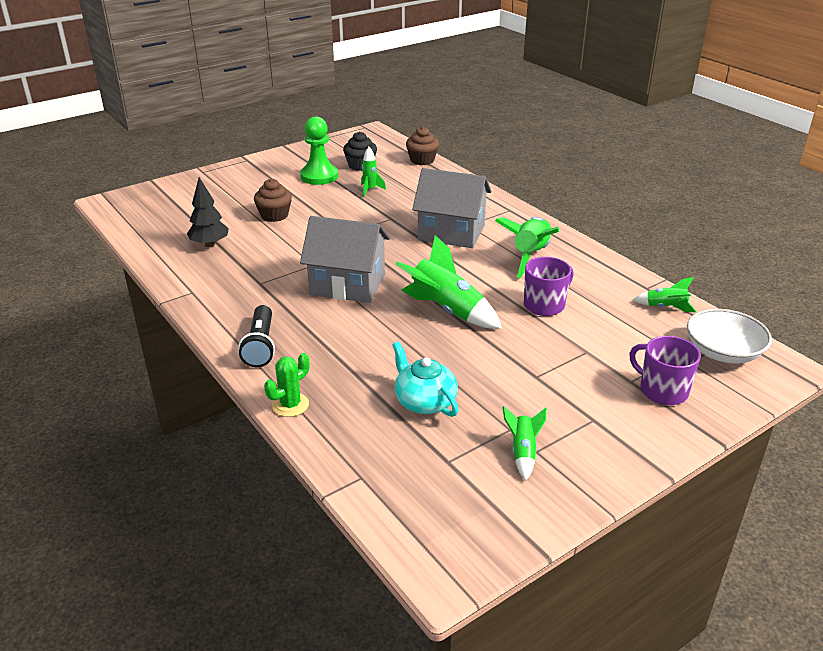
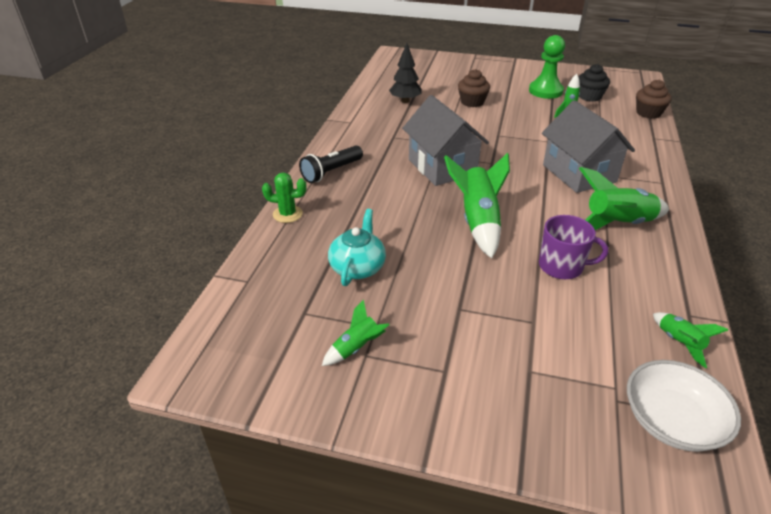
camera: 50 degrees right, 5 degrees up
purple mug [629,336,701,405] -> none

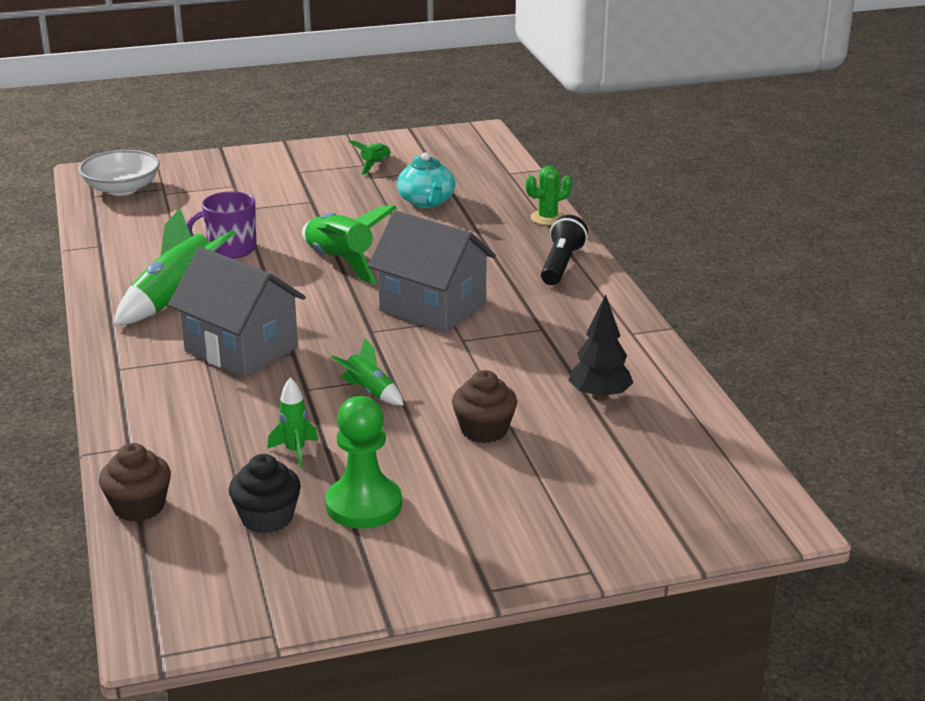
camera: 150 degrees right, 10 degrees down
green rocket [653,312,728,368] -> green rocket moved to [331,338,404,406]

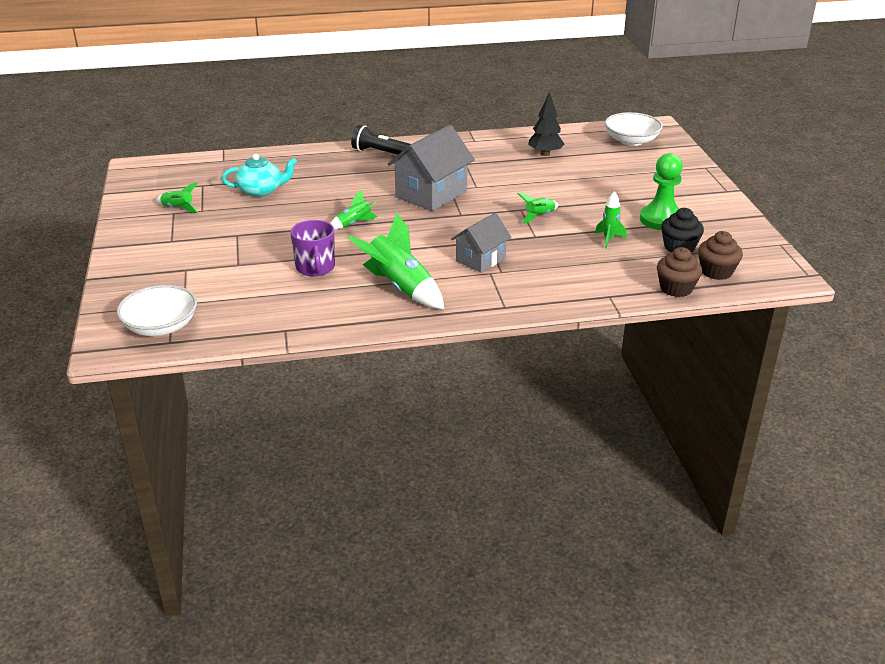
camera: 85 degrees left, 5 degrees up
grey house [168,247,306,378] -> grey house [451,213,512,273], size x0.62
green rocket [302,205,397,284] -> green rocket [330,190,378,230], size x0.52
brown cupcake [452,370,517,443] -> brown cupcake moved to [698,231,743,280]
green cactus [526,166,572,225] -> none
none -> white bowl [605,112,663,146]

